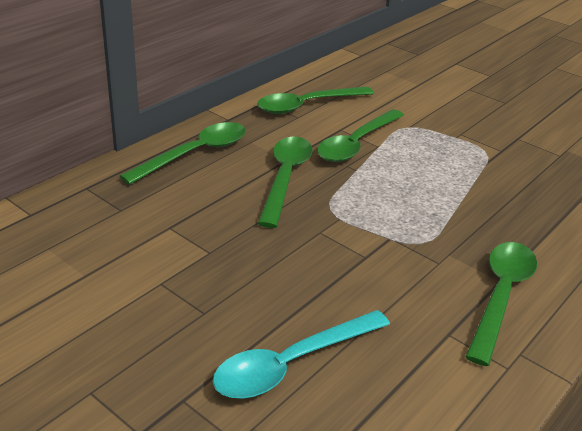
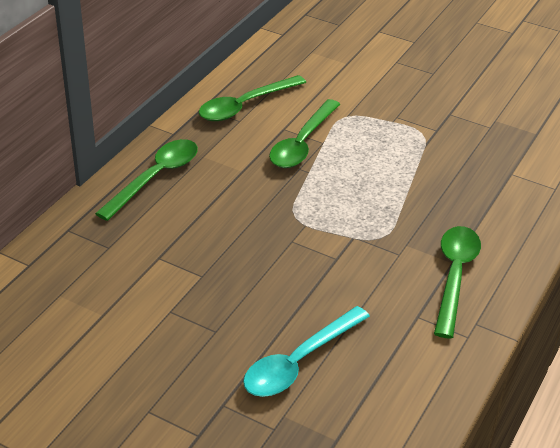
camera: 10 degrees left, 5 degrees up
green spoon [258,137,313,228] -> none

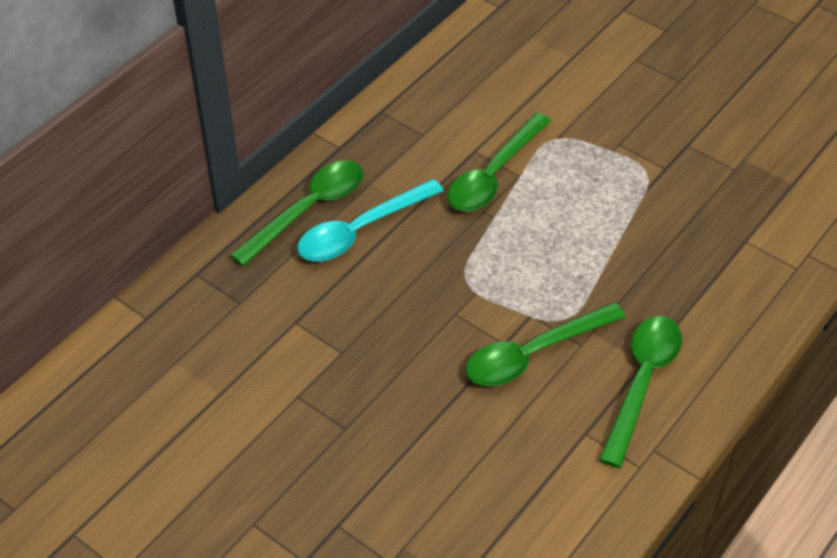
camera: 10 degrees right, 10 degrees up
green spoon [199,75,306,121] -> green spoon moved to [466,302,626,386]
turquoise spoon [243,306,370,397] -> turquoise spoon moved to [297,179,444,261]

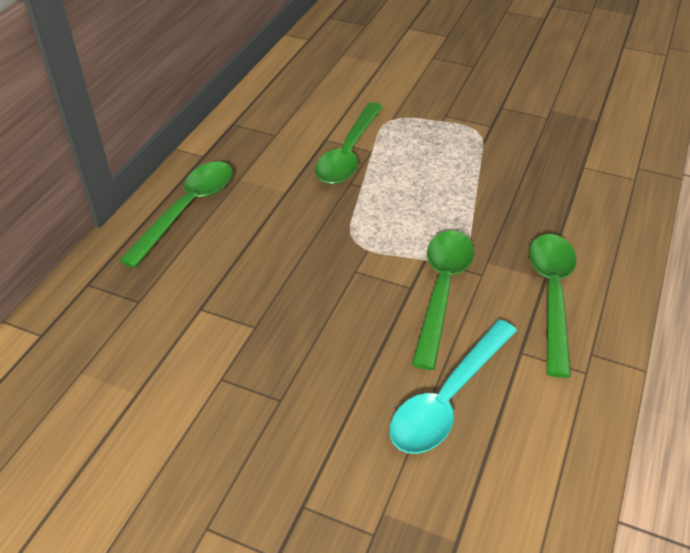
camera: 15 degrees left, 5 degrees down
turquoise spoon [297,179,444,261] -> turquoise spoon moved to [390,319,517,454]
green spoon [466,302,626,386] -> green spoon turned 150 degrees clockwise [412,230,474,370]

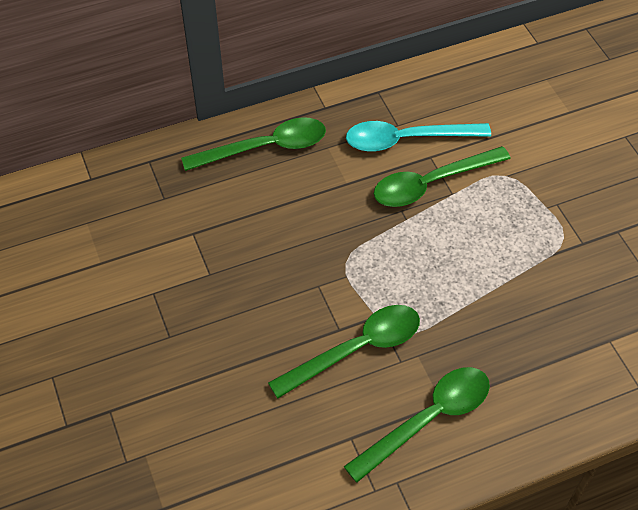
camera: 45 degrees right, 10 degrees up
turquoise spoon [390,319,517,454] -> turquoise spoon moved to [346,121,491,152]

